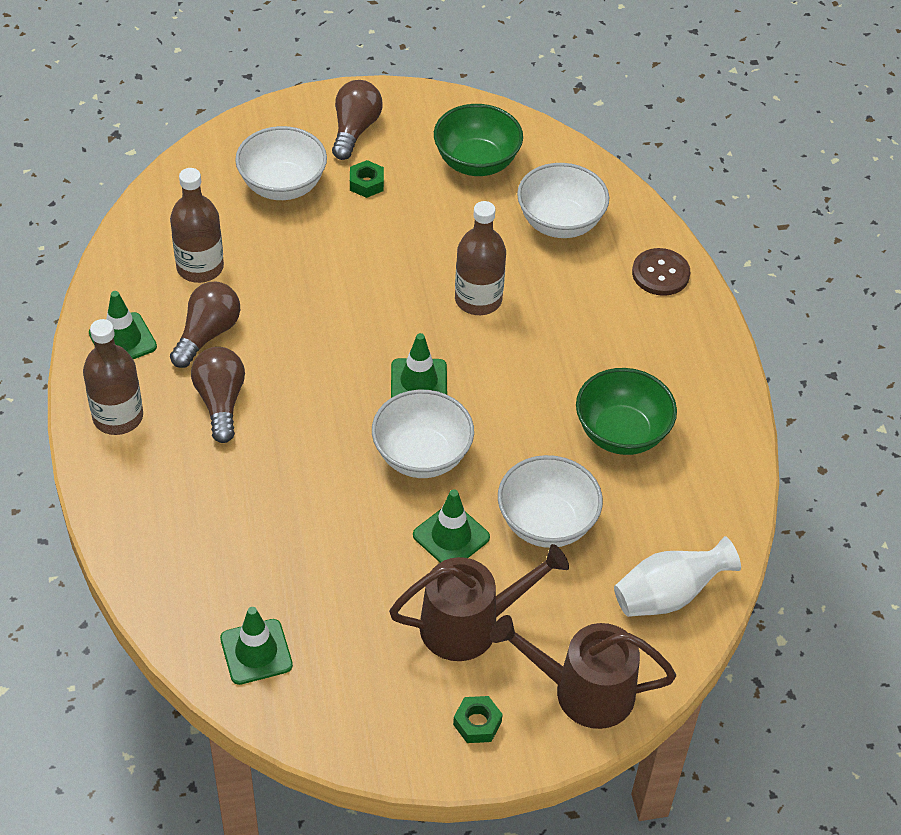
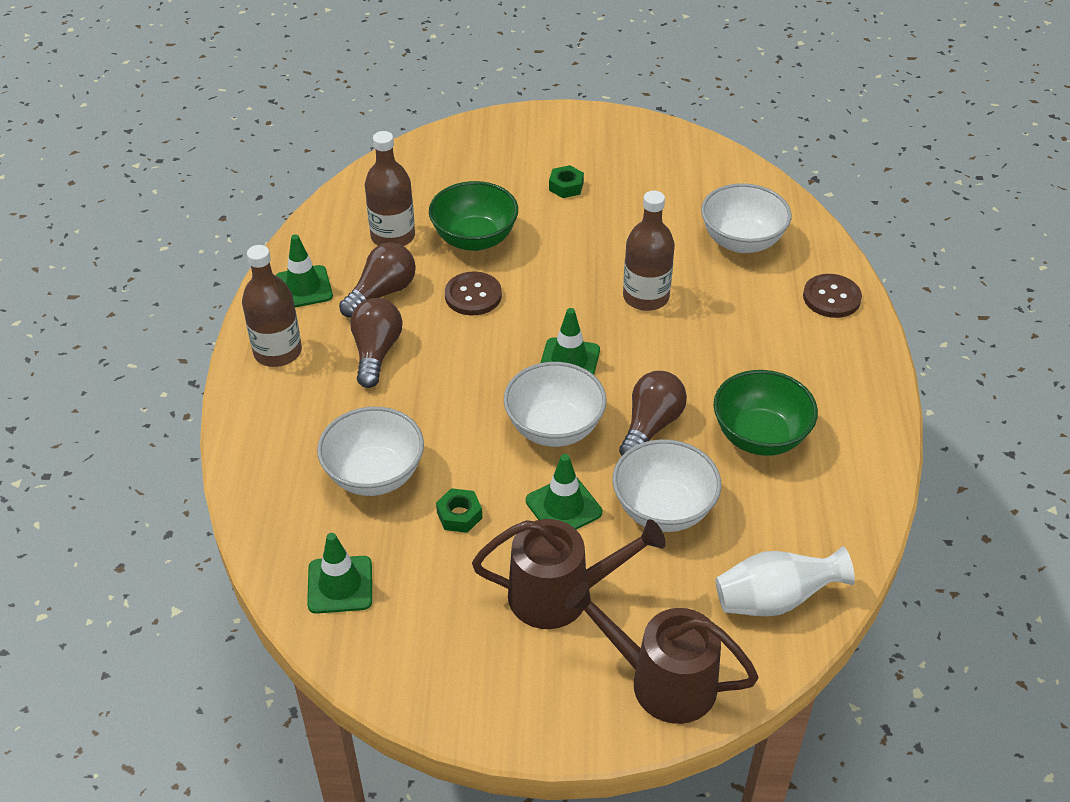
camera: 15 degrees right, 5 degrees down
white bowl [235,126,327,200] -> white bowl moved to [317,407,424,496]
brown light bulb [332,80,383,160] -> brown light bulb moved to [619,371,687,456]
green bowl [434,104,523,176] -> green bowl moved to [429,181,518,251]
green nut [453,696,503,743] -> green nut moved to [436,488,482,533]
none -> brown button [445,272,502,315]

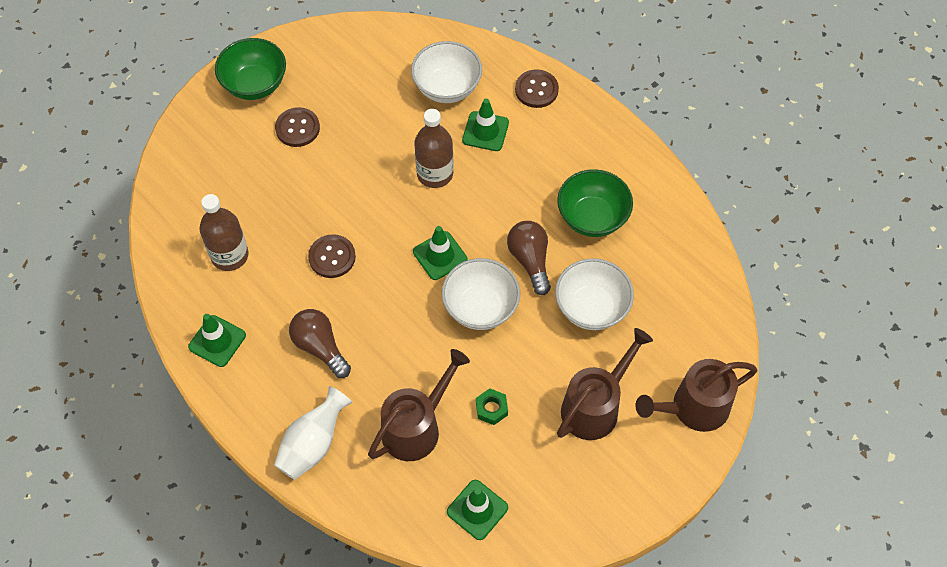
camera: 45 degrees left, 15 degrees up
brown bottle [242,245,302,367] -> none
white bowl [317,407,424,496] -> brown watering can [368,349,470,461]
brown light bulb [339,242,416,318] -> none
green bowl [429,181,518,251] -> green bowl moved to [215,38,286,100]
green traffic cone [526,454,602,529] -> green traffic cone moved to [462,99,509,151]
green nut [549,165,584,198] -> brown button [275,107,320,147]
white vase [716,546,855,617] -> white vase moved to [274,386,352,480]

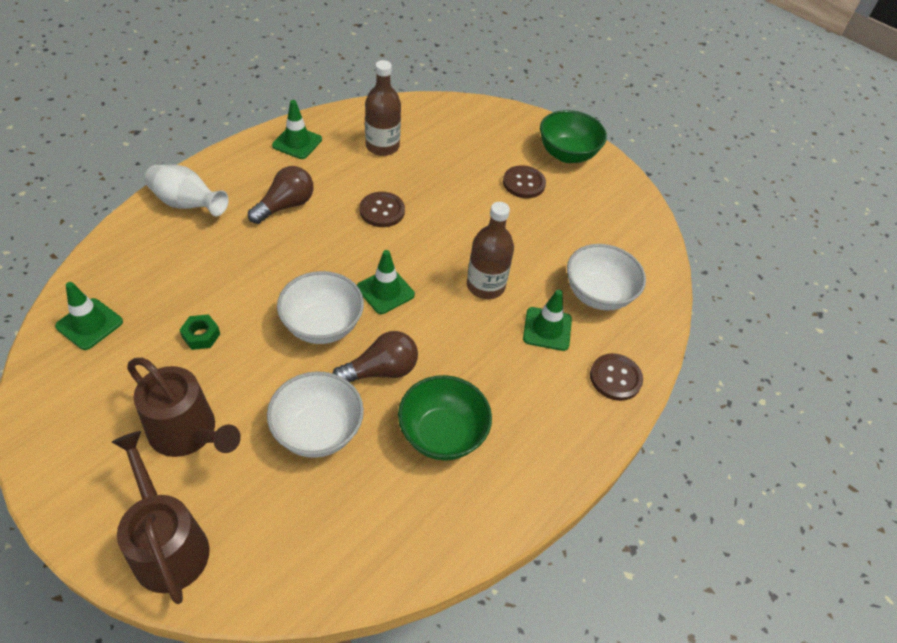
camera: 80 degrees right, 10 degrees down
brown watering can [368,349,470,461] -> none

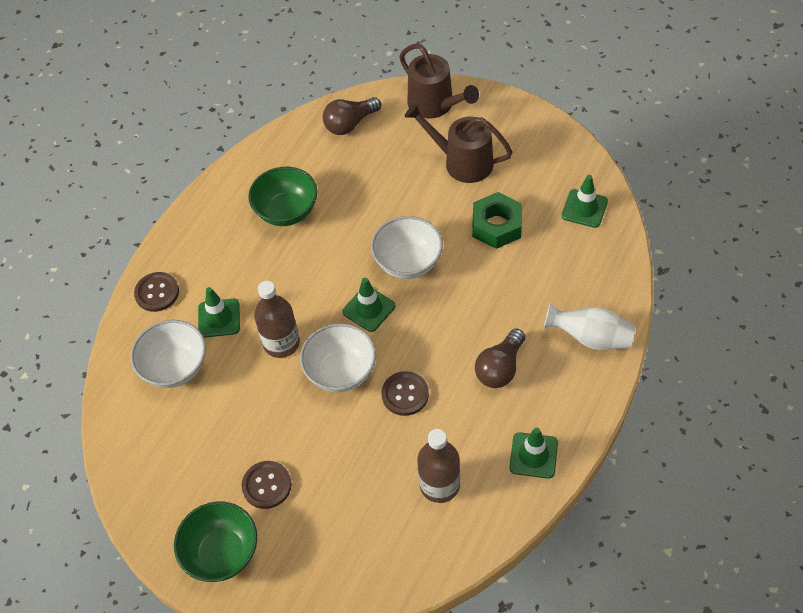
camera: 175 degrees right, 5 degrees up
green nut [180,314,220,350] -> green nut [472,192,522,249], size x1.85
white bowl [267,372,364,458] -> white bowl moved to [300,323,376,392]
brown light bulb [333,331,418,382] -> brown light bulb moved to [323,97,381,135]

